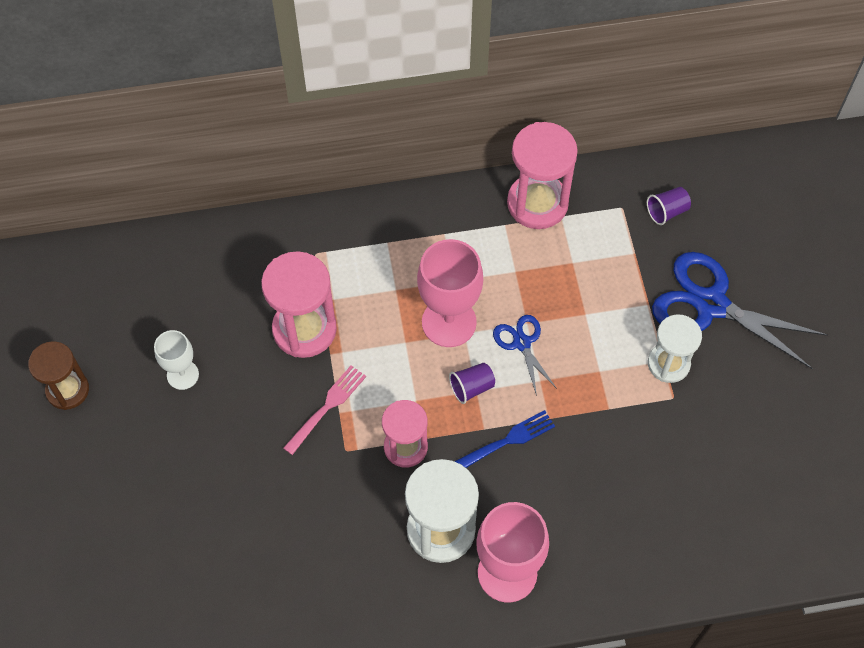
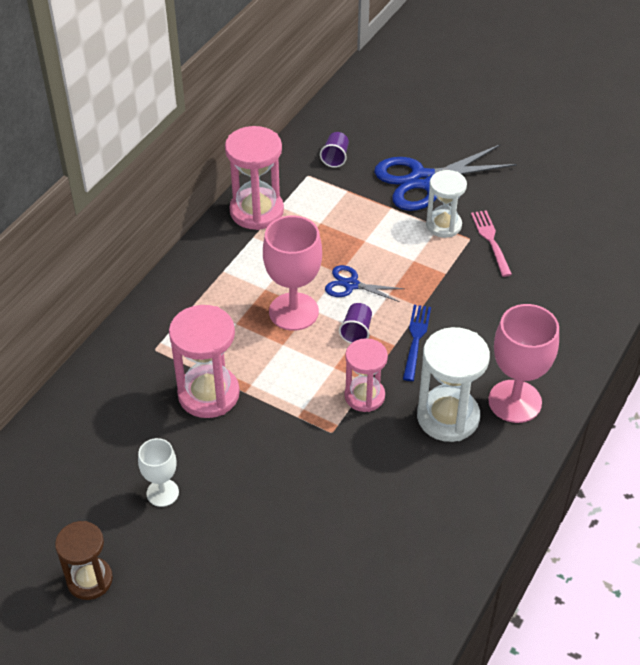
camera: 50 degrees left, 15 degrees down
pink fork [283,365,366,455] -> pink fork moved to [471,210,512,277]

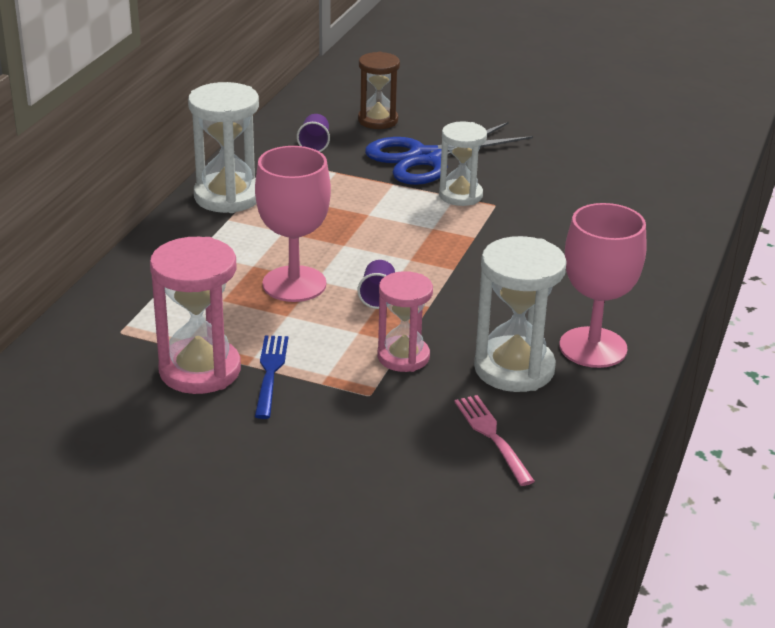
camera: 10 degrees left, 15 degrees down
brown hourglass [55,521,113,600] -> brown hourglass moved to [358,52,400,129]
white goblet [138,438,179,507] -> none
pink hourglass [225,126,284,230] -> white hourglass [188,82,259,213]
blue scissors [325,265,405,302] -> none
blue fork [403,305,431,381] -> blue fork moved to [255,335,288,419]
pink fork [471,210,512,277] -> pink fork moved to [454,395,535,486]

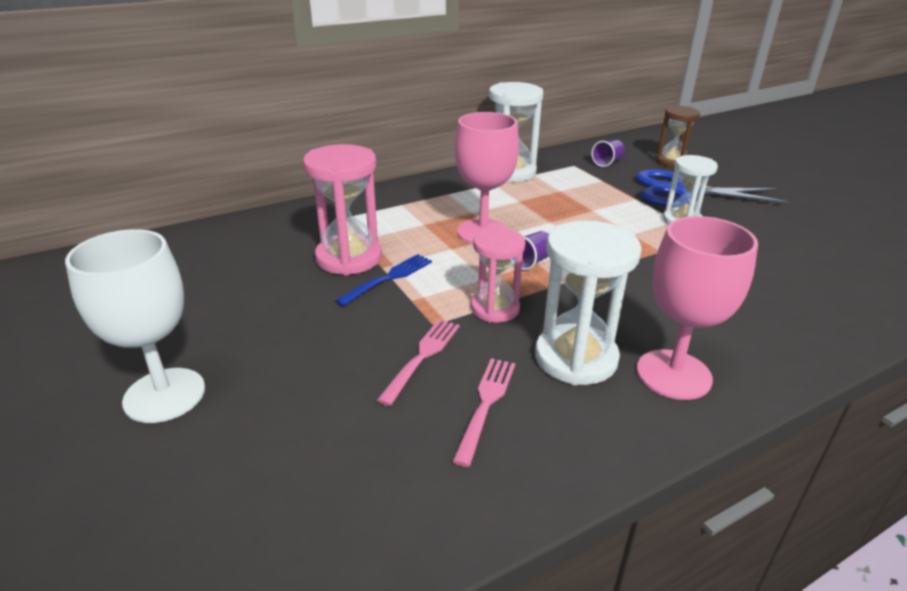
camera: 40 degrees right, 0 degrees up
none -> white goblet [65,229,205,423]
none -> pink fork [377,319,460,406]

